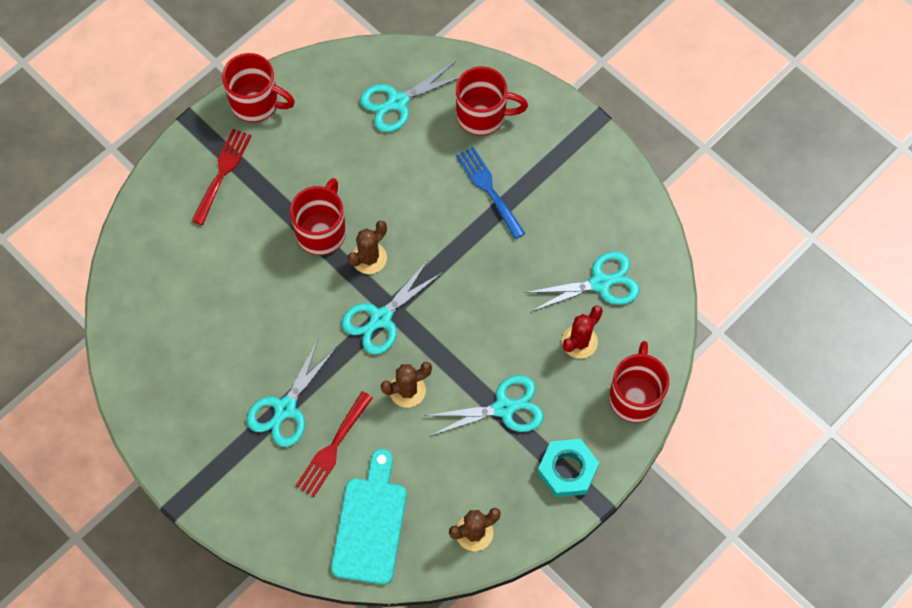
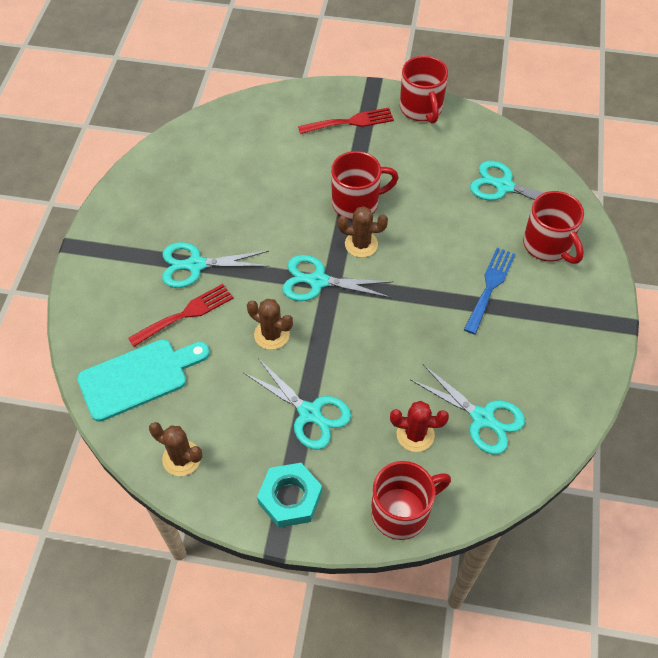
camera: 55 degrees right, 10 degrees down
red fork [295,391,373,497] -> red fork turned 150 degrees clockwise [128,284,233,347]

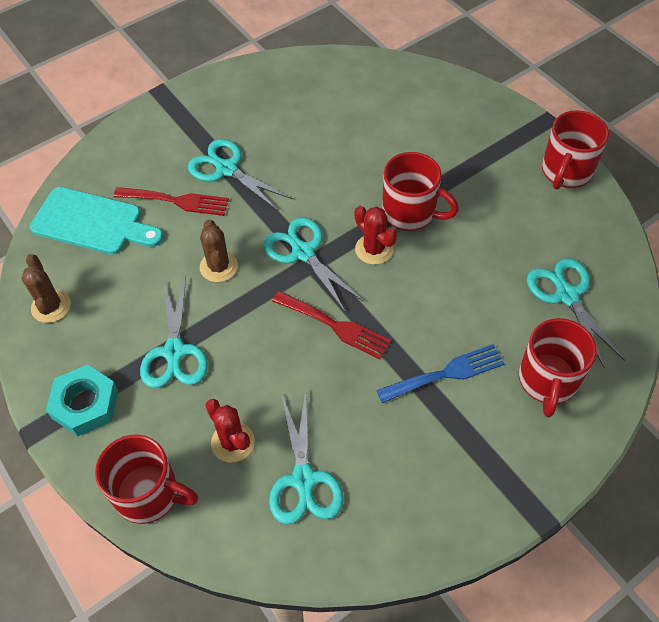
camera: 45 degrees right, 0 degrees up
red fork [298,108,394,134] -> red fork moved to [272,291,391,359]
brown cactus [338,206,388,257] -> red cactus [355,206,397,265]

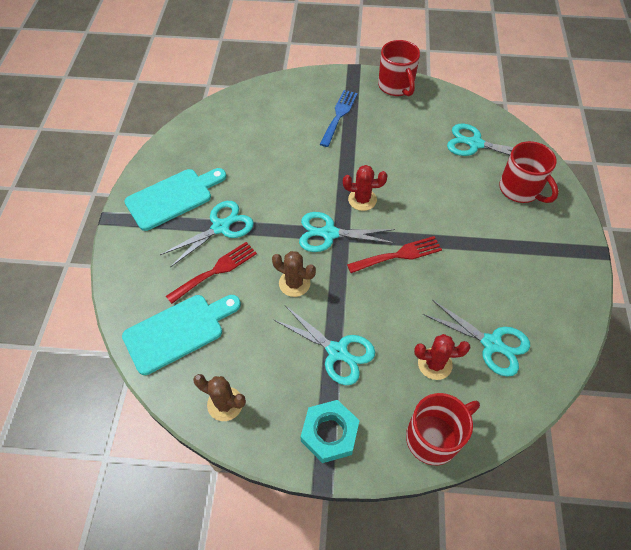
camera: 50 degrees left, 0 degrees up
turquoise scissors [188,139,292,211] -> turquoise scissors turned 150 degrees clockwise [160,201,254,267]
blue fork [376,344,505,403] -> blue fork moved to [320,90,358,147]
red mug [382,152,459,231] -> none
none -> turquoise cutting board [124,168,226,231]

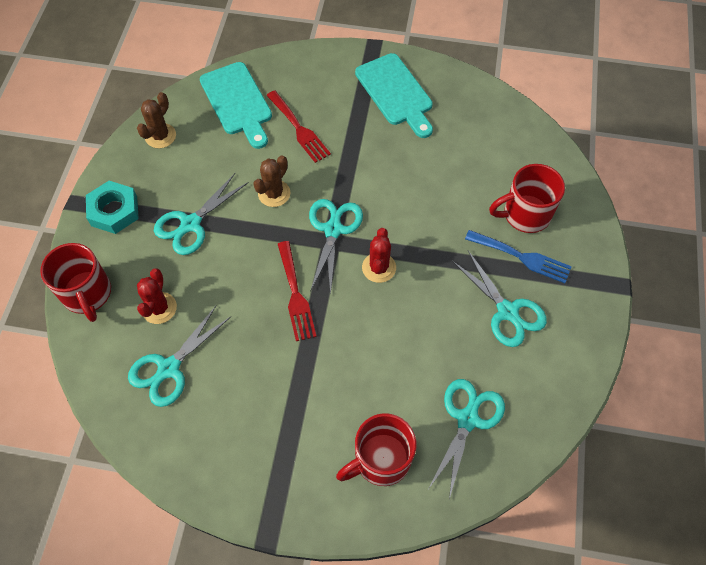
camera: 95 degrees right, 5 degrees up
turquoise scissors [160,201,254,267] -> turquoise scissors moved to [452,251,547,347]
red mug [378,40,420,97] -> red mug moved to [489,164,565,233]

